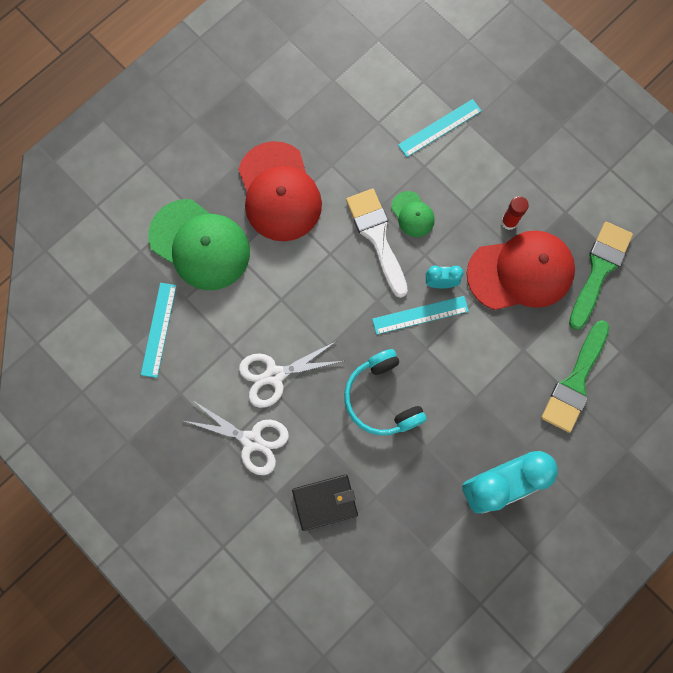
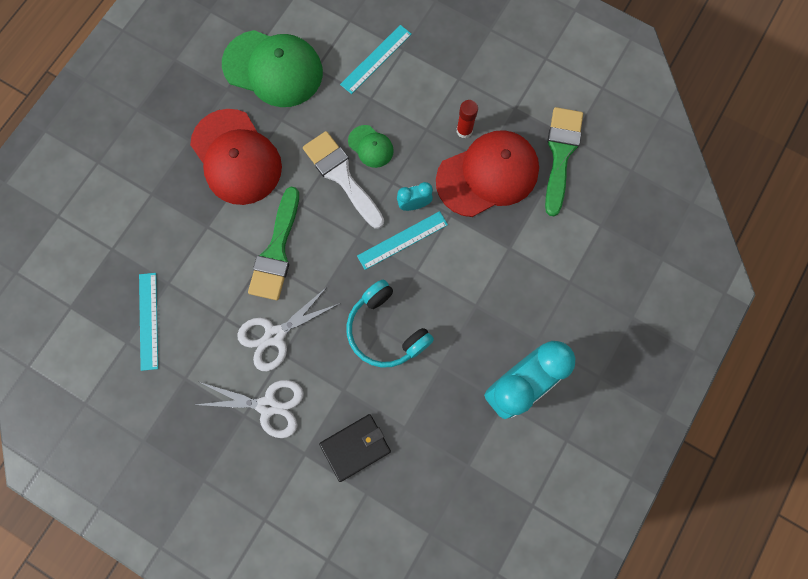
camera: 15 degrees left, 0 degrees up
green cap [148,199,250,290] -> green cap moved to [222,30,323,107]
green brush [541,320,609,433] -> green brush moved to [248,187,299,300]

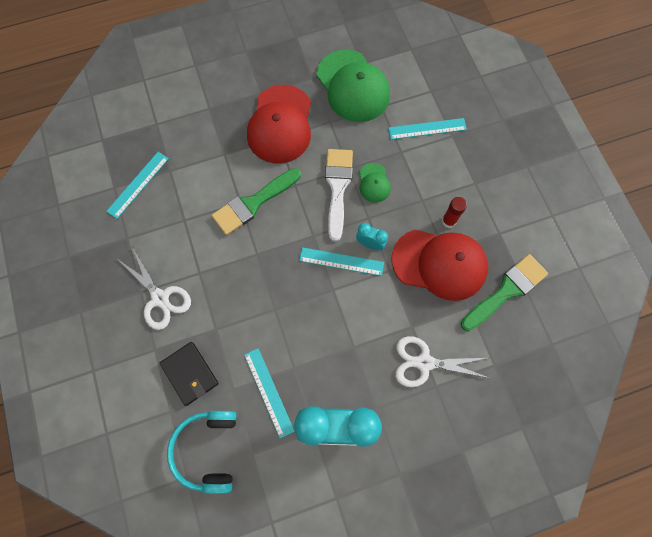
camera: 40 degrees right, 5 degrees down
white scissors [237,286,340,371] -> white scissors moved to [395,336,489,387]
black wallet [319,414,391,482] -> black wallet turned 45 degrees clockwise [160,342,219,406]
turquoise headphones [347,279,434,368] -> turquoise headphones moved to [167,411,237,494]
none -> turquoise ruler [244,348,295,439]

